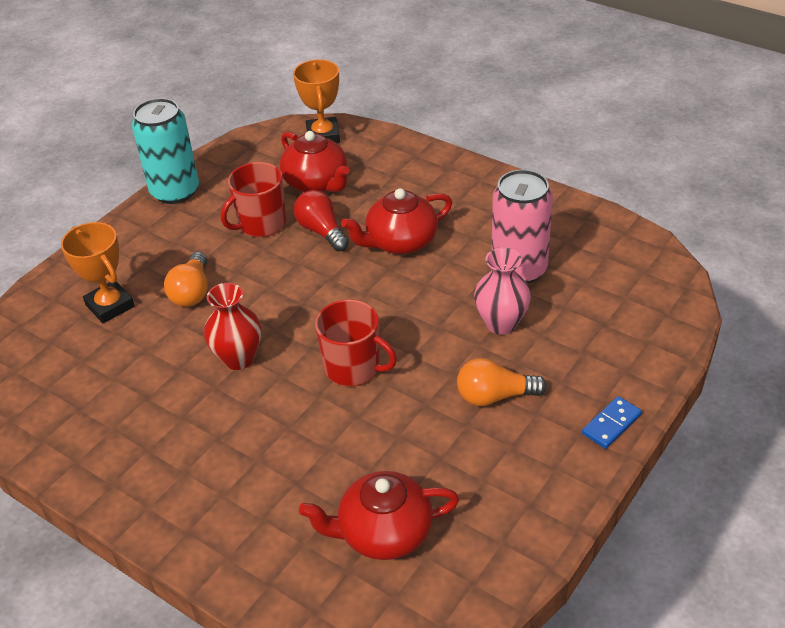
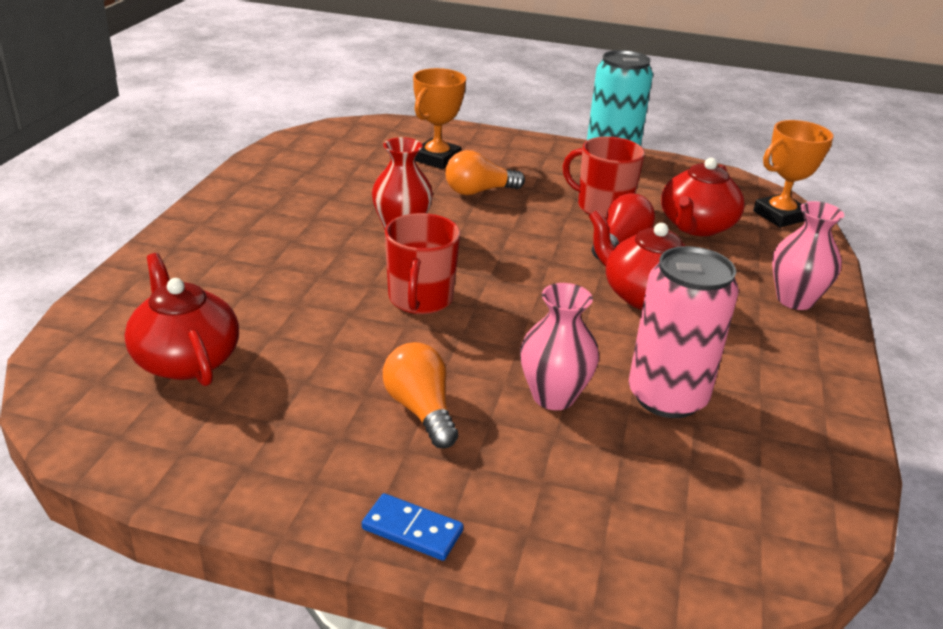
camera: 65 degrees right, 10 degrees down
none -> pink vase [772,201,844,310]

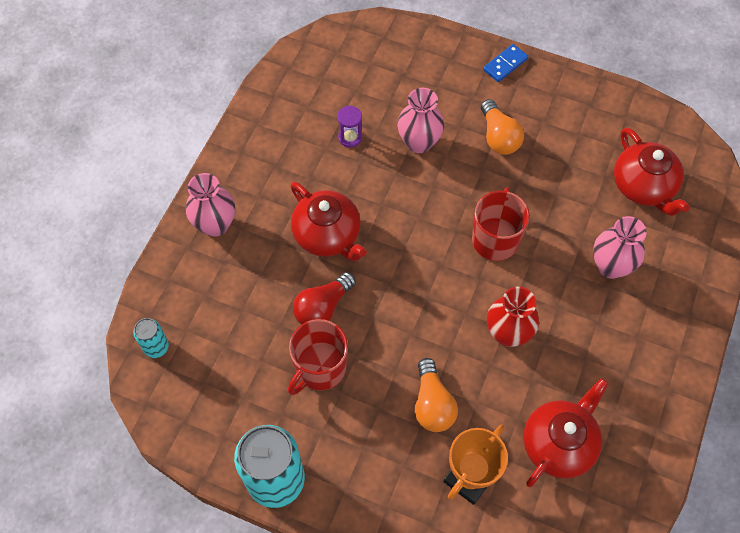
camera: 170 degrees left, 30 degrees up
blue domino [362,493,464,561] -> blue domino turned 75 degrees counterclockwise [483,44,528,82]
orange light bulb [445,150,525,195] -> orange light bulb turned 90 degrees clockwise [415,358,458,432]
red mug [563,137,645,219] -> red mug turned 90 degrees clockwise [288,319,348,395]
pink can [629,246,739,418] -> purple hourglass [337,106,362,148]
red teapot [661,158,745,236] -> red teapot moved to [523,378,609,487]
orange trophy [753,120,833,228] -> turquoise can [133,318,169,358]
none -> pink vase [593,216,647,279]

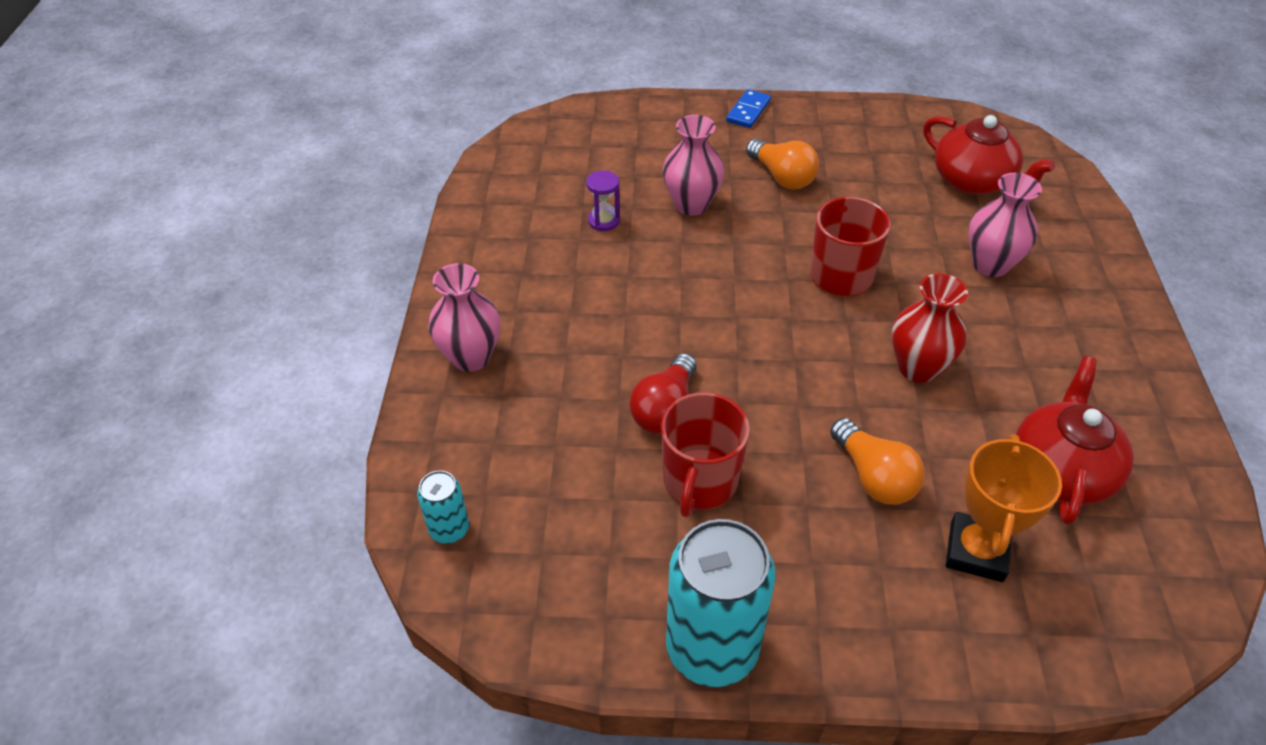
camera: 20 degrees left, 15 degrees down
red teapot [290,182,367,261] -> none

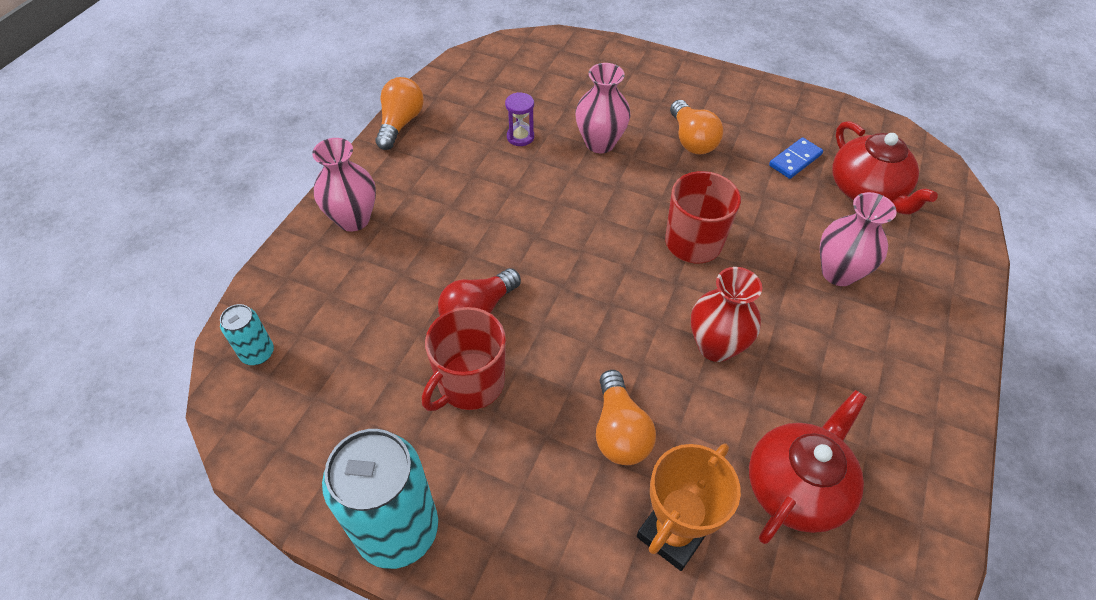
camera: 20 degrees right, 5 degrees up
blue domino [726,89,771,128] -> blue domino moved to [769,137,823,179]
none -> orange light bulb [375,77,424,150]

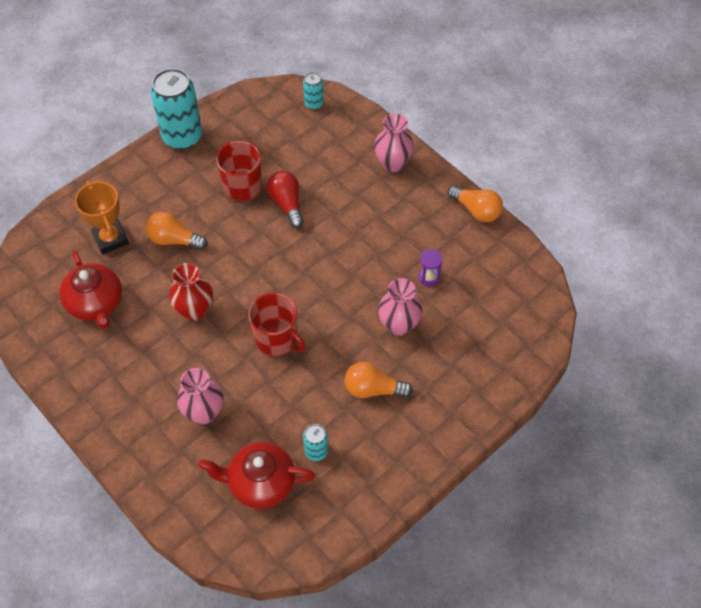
camera: 115 degrees right, 5 degrees up
blue domino [769,137,823,179] -> turquoise can [303,424,328,461]

